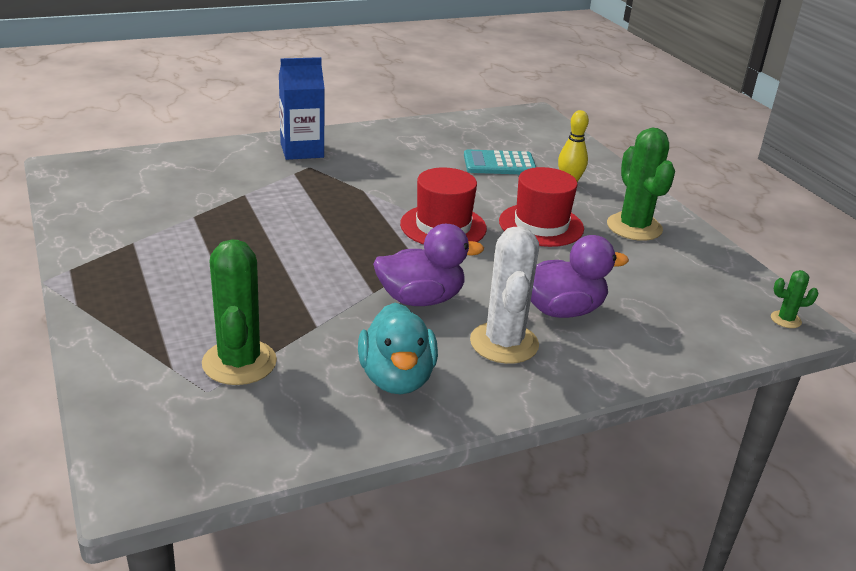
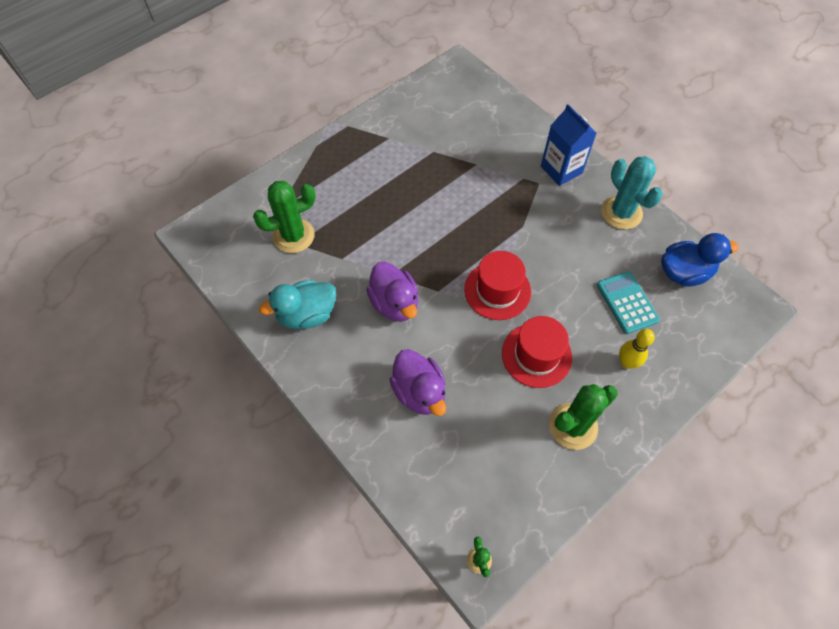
camera: 75 degrees right, 30 degrees up
white cactus [470,226,539,364] -> none
none -> turquoise cactus [601,156,663,230]
none -> blue duck [661,233,738,287]

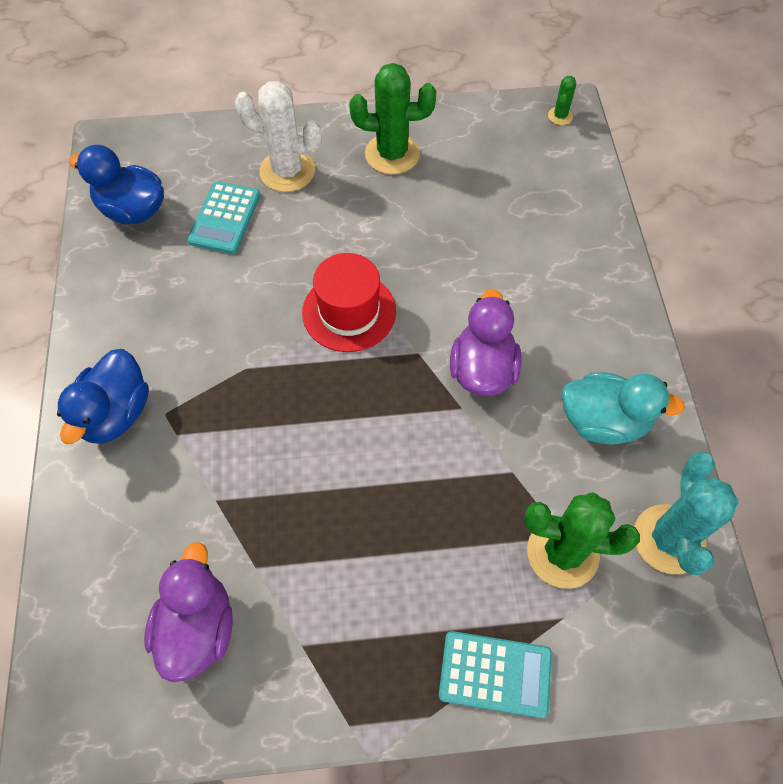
camera: 145 degrees left, 0 degrees up
purple duck [389,349,446,416] -> purple duck moved to [144,542,233,682]
red hat [502,316,572,388] -> none
blue carton [541,104,597,186] -> blue duck [57,349,149,444]
turquoise cactus [601,156,663,230] -> turquoise cactus moved to [634,452,739,575]
yellow bowling pin [619,329,655,369] -> white cactus [235,81,322,192]
none -> turquoise calculator [439,631,552,718]

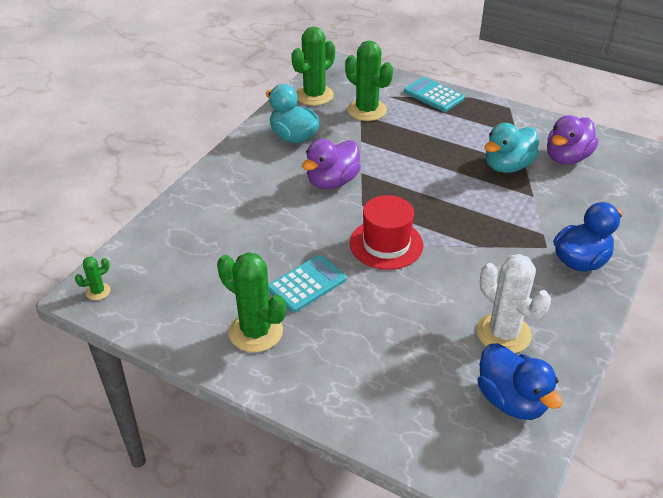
camera: 145 degrees left, 20 degrees down
turquoise calculator [187,181,260,254] -> turquoise calculator moved to [268,255,347,313]
white cactus [235,81,322,192] -> white cactus moved to [476,254,551,353]
turquoise cactus [634,452,739,575] -> green cactus [291,27,335,106]
none -> turquoise duck [485,123,539,173]

